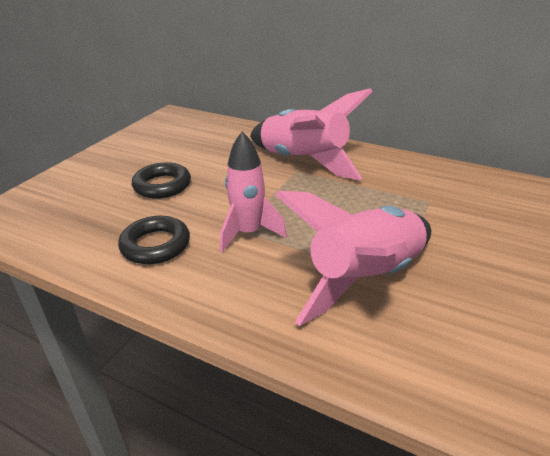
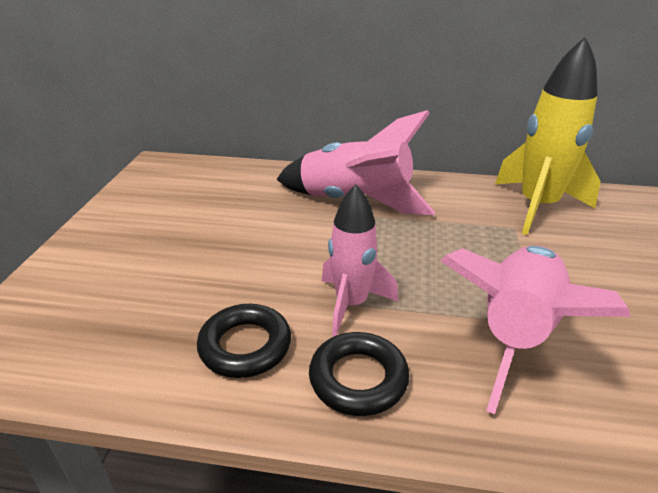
camera: 20 degrees left, 0 degrees up
black ring [132,162,191,199] -> black ring moved to [309,332,410,416]
none -> yellow rocket [495,36,601,235]

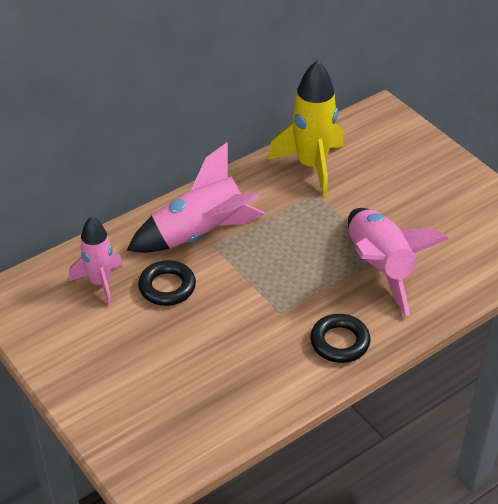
camera: 45 degrees left, 10 degrees up
black ring [197,304,291,378] -> black ring moved to [138,260,196,306]
pink rocket [321,184,398,336] -> pink rocket moved to [69,216,123,306]

